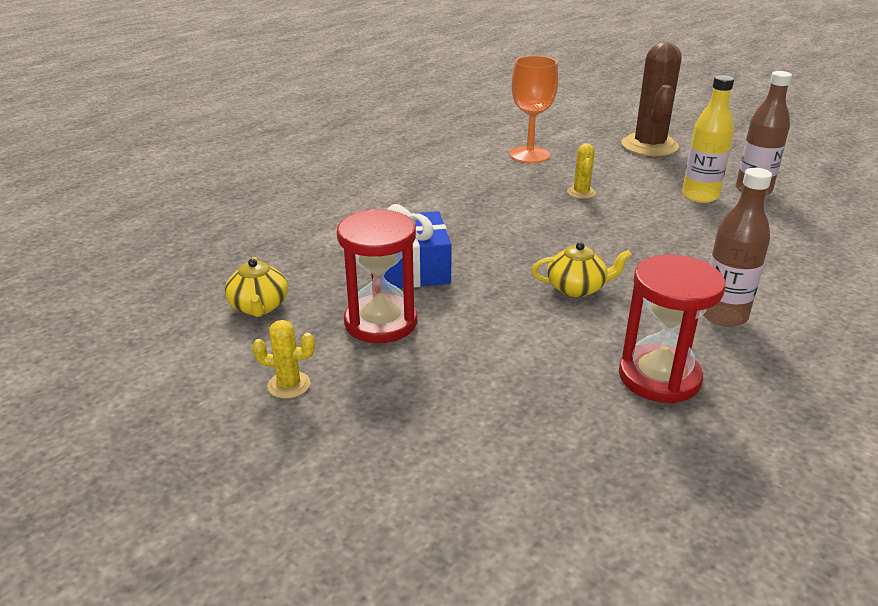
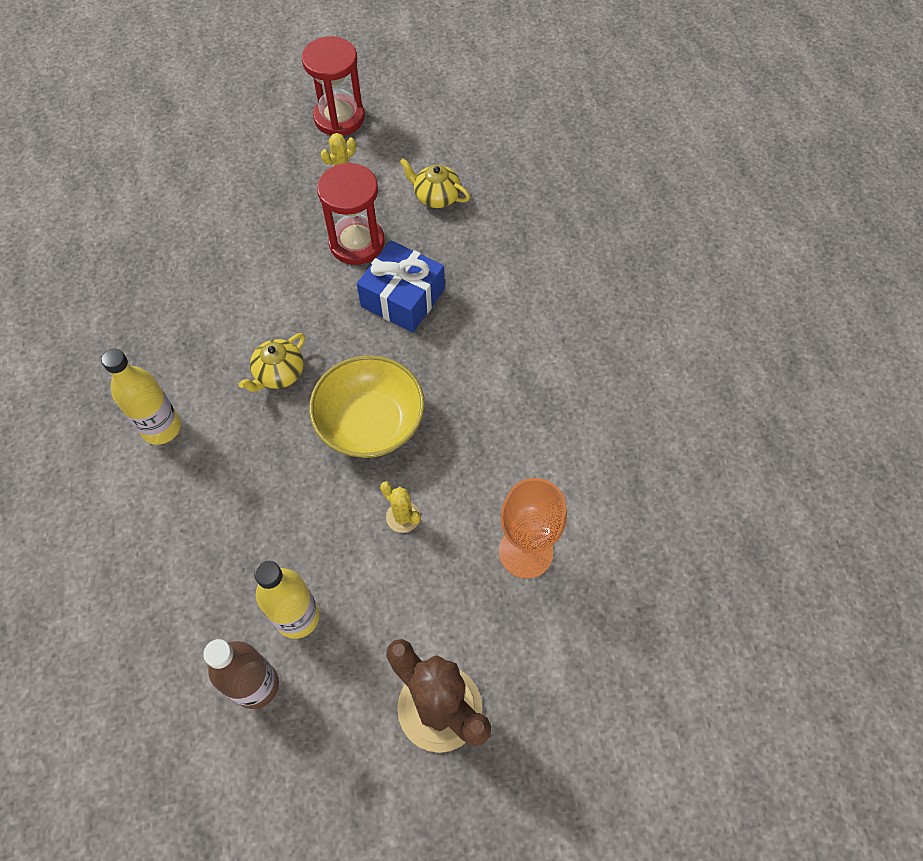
camera: 130 degrees right, 30 degrees up
red hourglass [619,255,725,403] -> red hourglass moved to [302,36,365,136]
brown bottle [703,168,772,327] -> yellow bottle [101,348,181,445]
none -> yellow bowl [309,355,425,458]

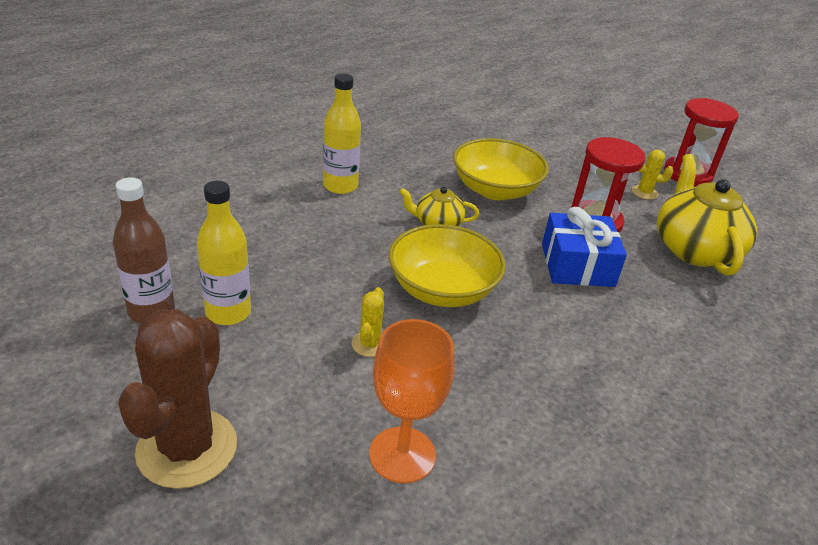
camera: 55 degrees right, 25 degrees down
yellow teapot [400,158,470,208] -> yellow teapot [657,154,757,276], size x1.90
none -> yellow bowl [453,138,549,200]

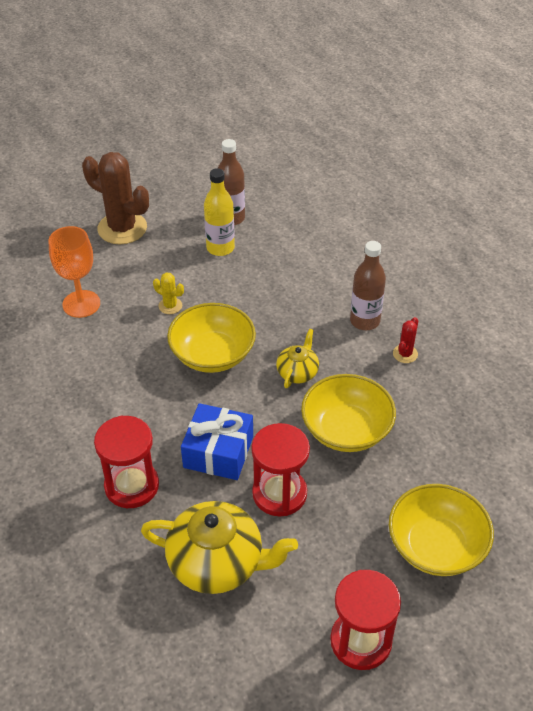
camera: 110 degrees right, 10 degrees up
yellow bottle [323,74,361,194] -> brown bottle [350,241,386,330]
yellow cactus [632,150,673,200] -> none
none -> red hourglass [94,416,159,508]
none -> yellow bowl [389,484,494,576]
none -> red cactus [393,317,418,363]

